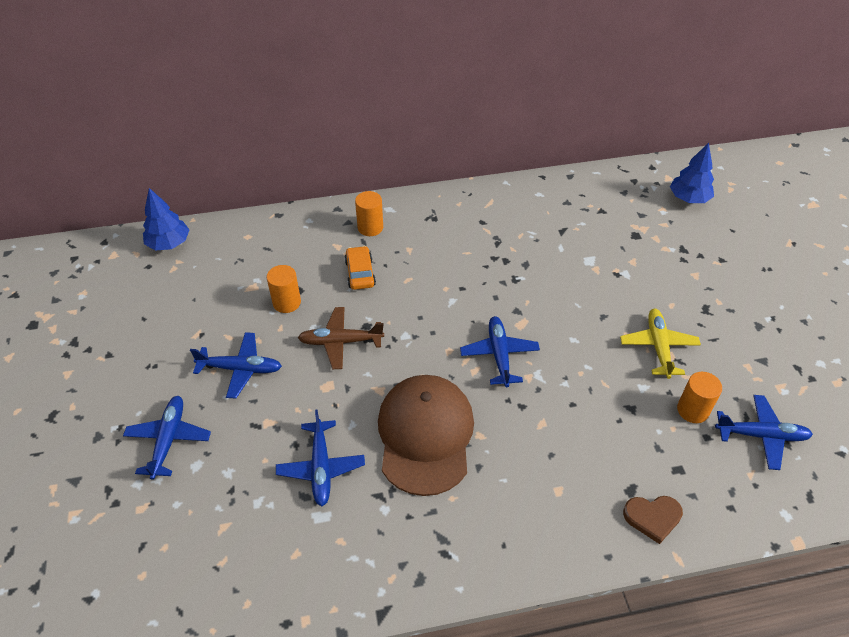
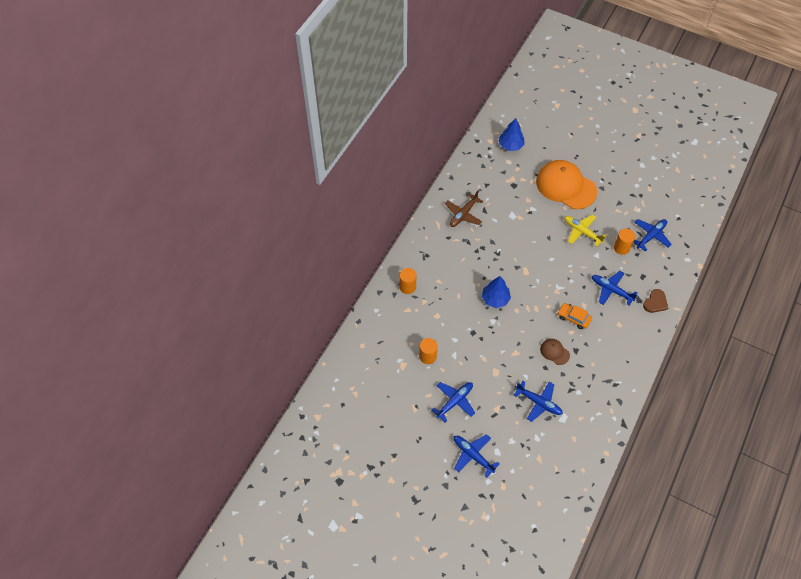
camera: 50 degrees left, 10 degrees up
blue tree [143,188,189,251] -> blue tree moved to [482,276,511,308]
brown plane [298,307,384,369] -> brown plane moved to [445,191,483,227]
orange car [345,246,376,290] -> orange car moved to [558,303,592,329]
brown cap [378,375,474,496] -> brown cap [540,339,570,365], size x0.44
blue plane [460,316,540,387] -> blue plane moved to [592,271,638,306]
none -> orange cap [536,160,597,209]

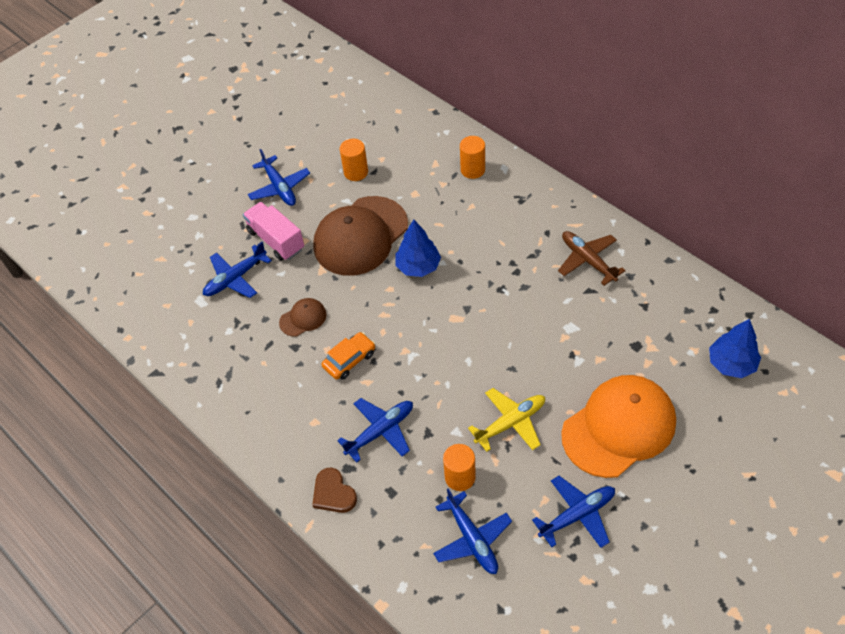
camera: 110 degrees right, 5 degrees down
blue plane [454,434,499,478] -> blue plane moved to [532,476,615,548]
none -> pink truck [243,202,304,261]
none -> brown cap [313,196,408,276]

